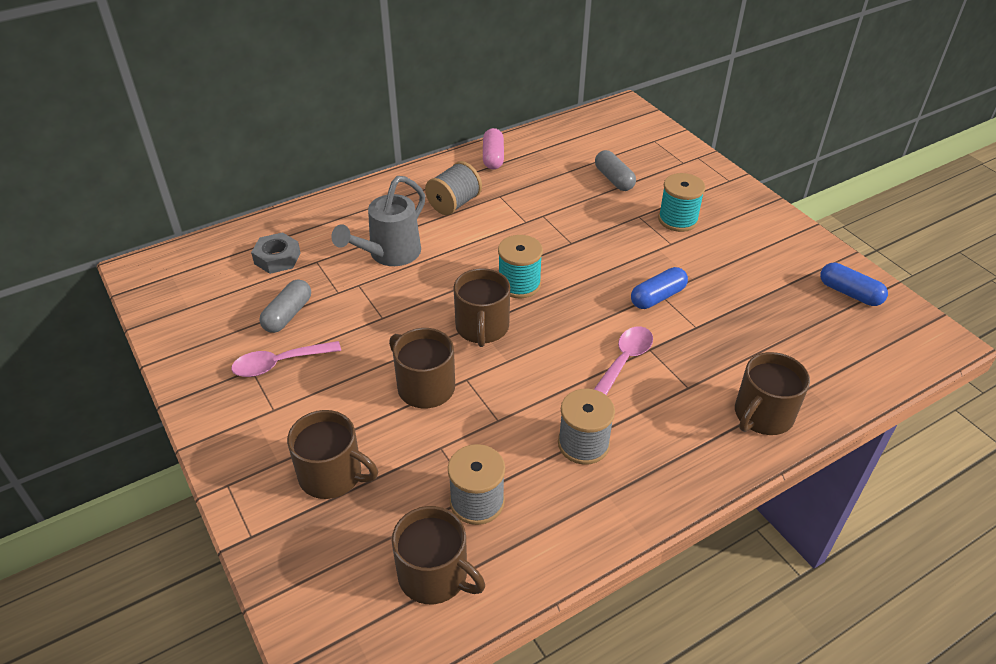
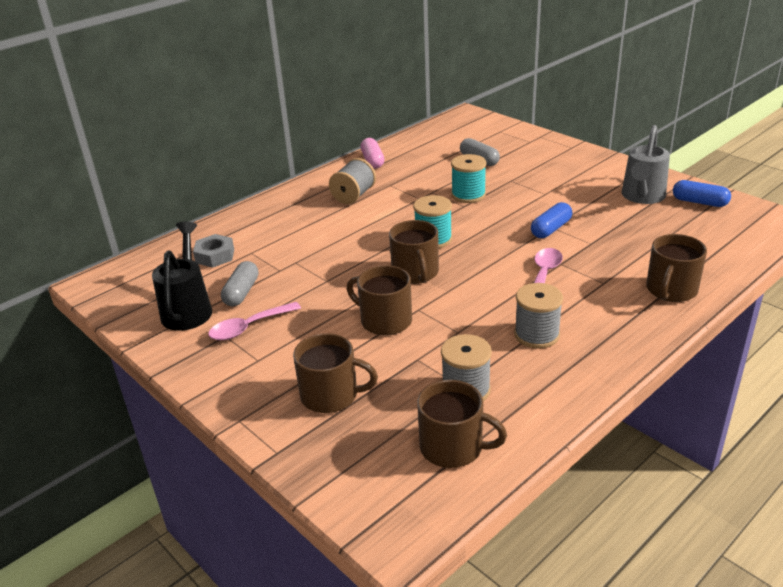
camera: 10 degrees left, 10 degrees down
grey watering can [331,176,425,266] -> grey watering can moved to [622,125,670,204]
turquoise spool [658,173,705,232] -> turquoise spool moved to [451,154,486,203]
none -> black watering can [152,222,212,331]

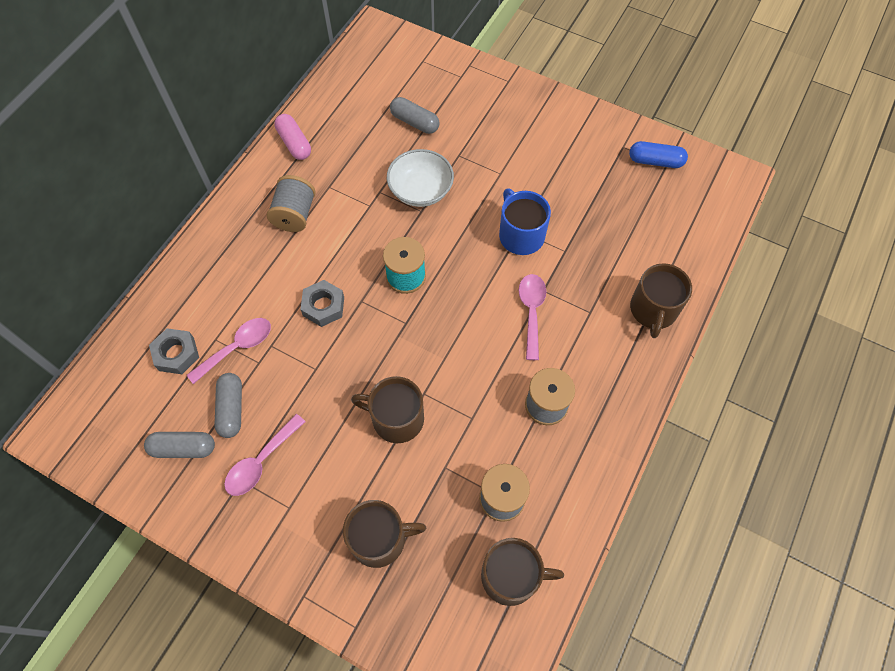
camera: 20 degrees left, 30 degrees up
black watering can [152,222,212,331] -> grey capsule [144,432,215,458]
brown mug [389,220,439,284] -> none
turquoise spool [451,154,486,203] -> white bowl [387,149,454,207]
blue capsule [531,202,572,238] -> blue mug [499,189,551,255]
grey watering can [622,125,670,204] -> none
none -> pink spoon [187,318,271,384]
none -> grey nut [300,280,344,327]

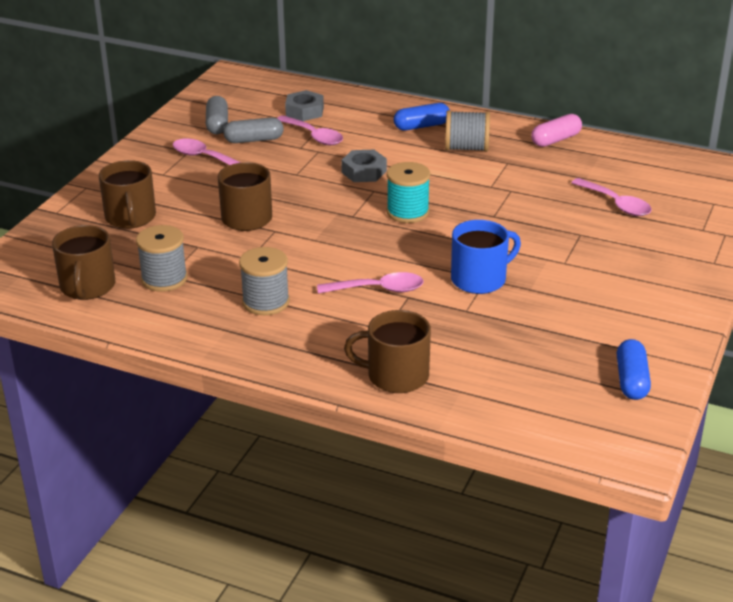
camera: 85 degrees right, 30 degrees down
white bowl [387,149,454,207] -> none
grey capsule [390,97,440,134] -> pink spoon [571,178,652,216]
none -> blue capsule [394,103,450,130]

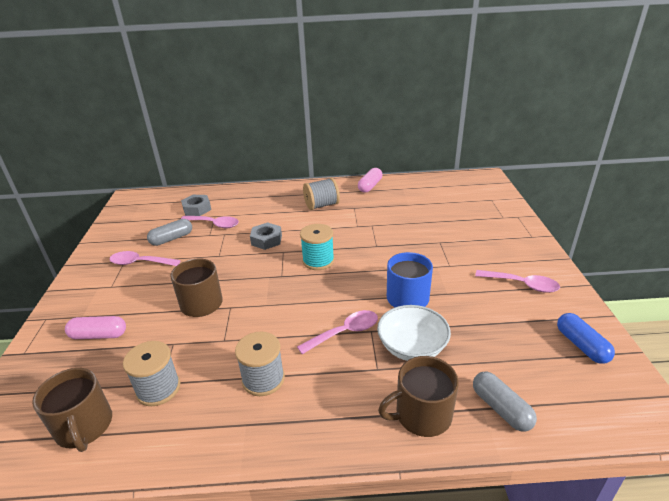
camera: 25 degrees left, 0 degrees up
brown mug [99,160,156,229] -> pink capsule [65,316,126,339]
grey capsule [206,96,228,134] -> grey capsule moved to [473,371,537,431]
blue capsule [394,103,450,130] -> none
pink spoon [571,178,652,216] -> pink spoon moved to [475,270,560,293]
none -> white bowl [377,305,451,361]

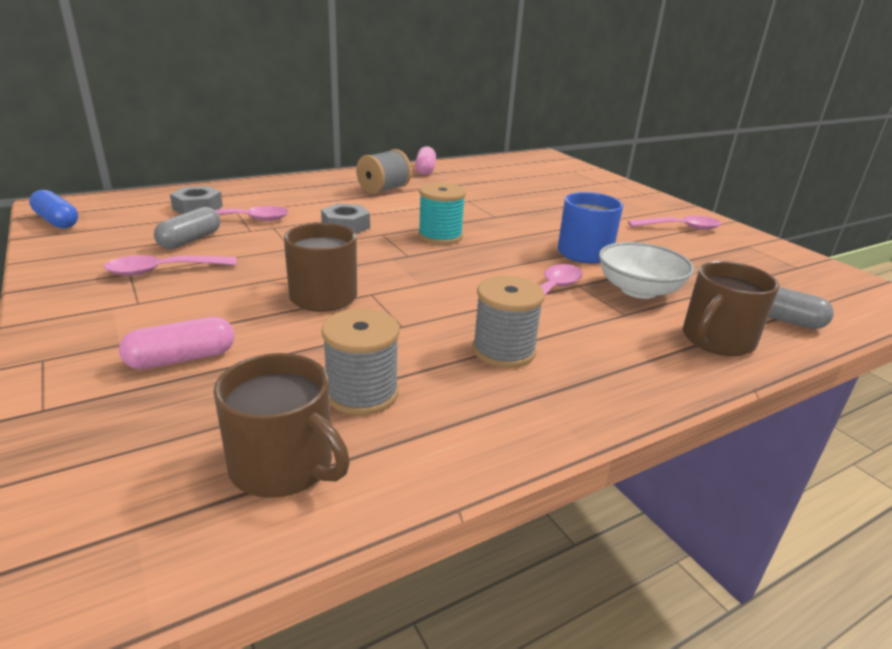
camera: 30 degrees left, 5 degrees down
blue capsule [557,313,615,364] -> blue capsule moved to [29,190,78,229]

